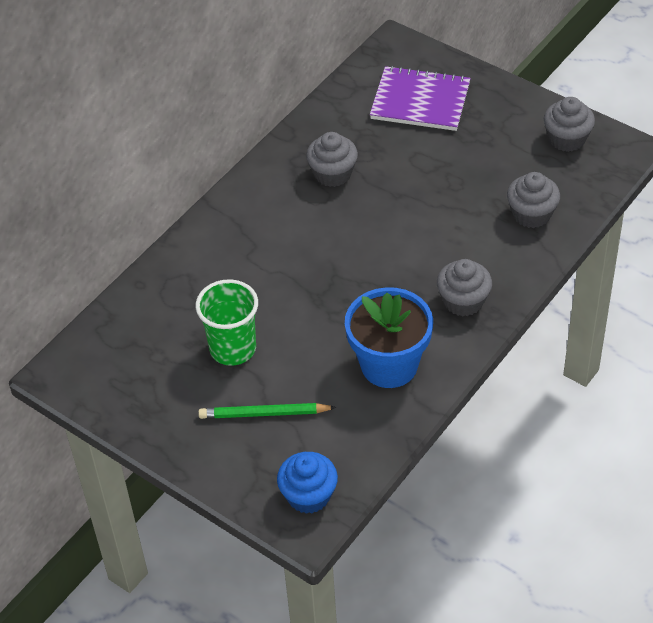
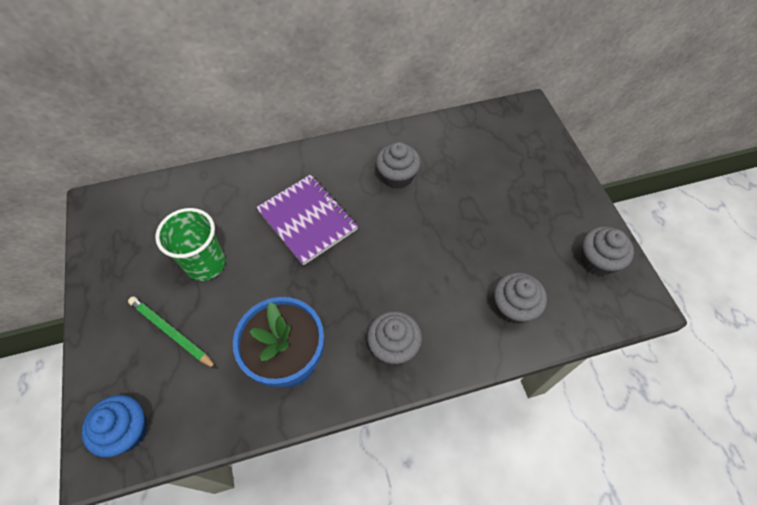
camera: 35 degrees right, 10 degrees up
purple notebook [370,66,471,131] -> purple notebook moved to [256,174,358,266]

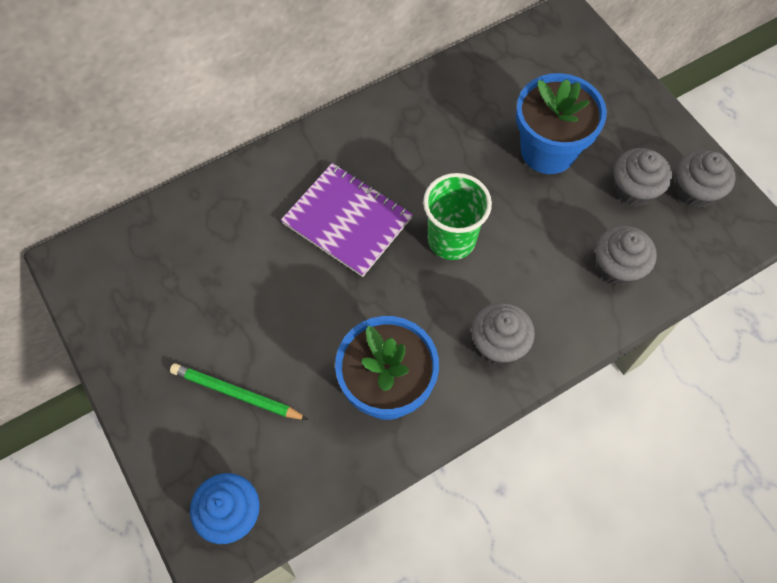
camera: 15 degrees left, 5 degrees up
green cup [155,208,225,281] -> green cup moved to [423,173,492,260]
grey cupcake [376,142,421,189] -> grey cupcake moved to [614,148,672,206]
none -> blue flower pot [516,73,607,174]

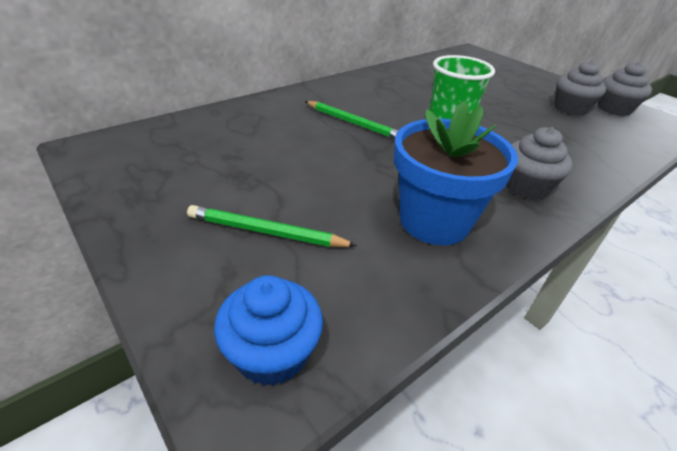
camera: 10 degrees left, 25 degrees down
purple notebook [281,163,413,277] -> green pencil [305,101,399,139]
blue flower pot [516,73,607,174] -> none
grey cupcake [596,225,657,285] -> none

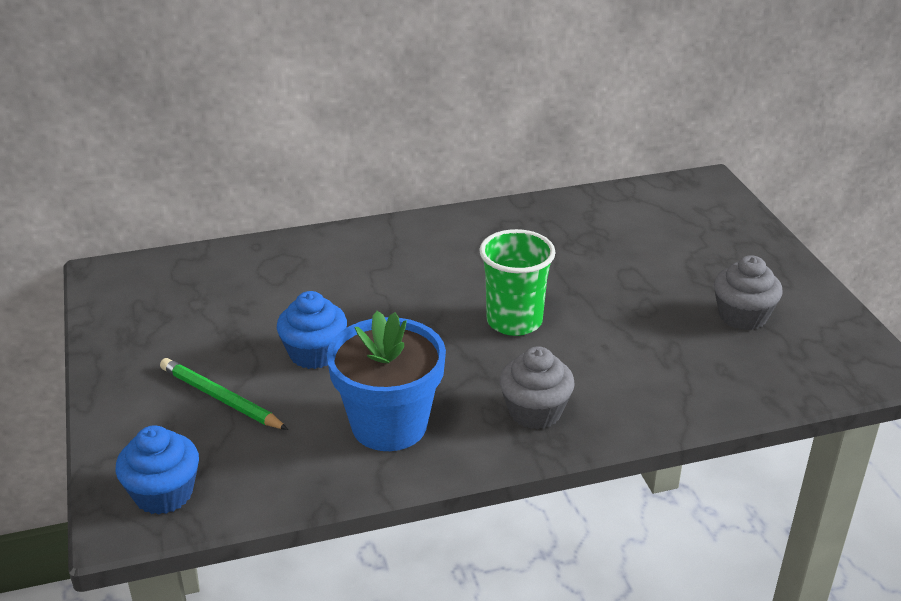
camera: 25 degrees right, 5 degrees down
green pencil [305,101,399,139] -> none
grey cupcake [598,62,652,116] -> none
none -> blue cupcake [277,291,347,369]

